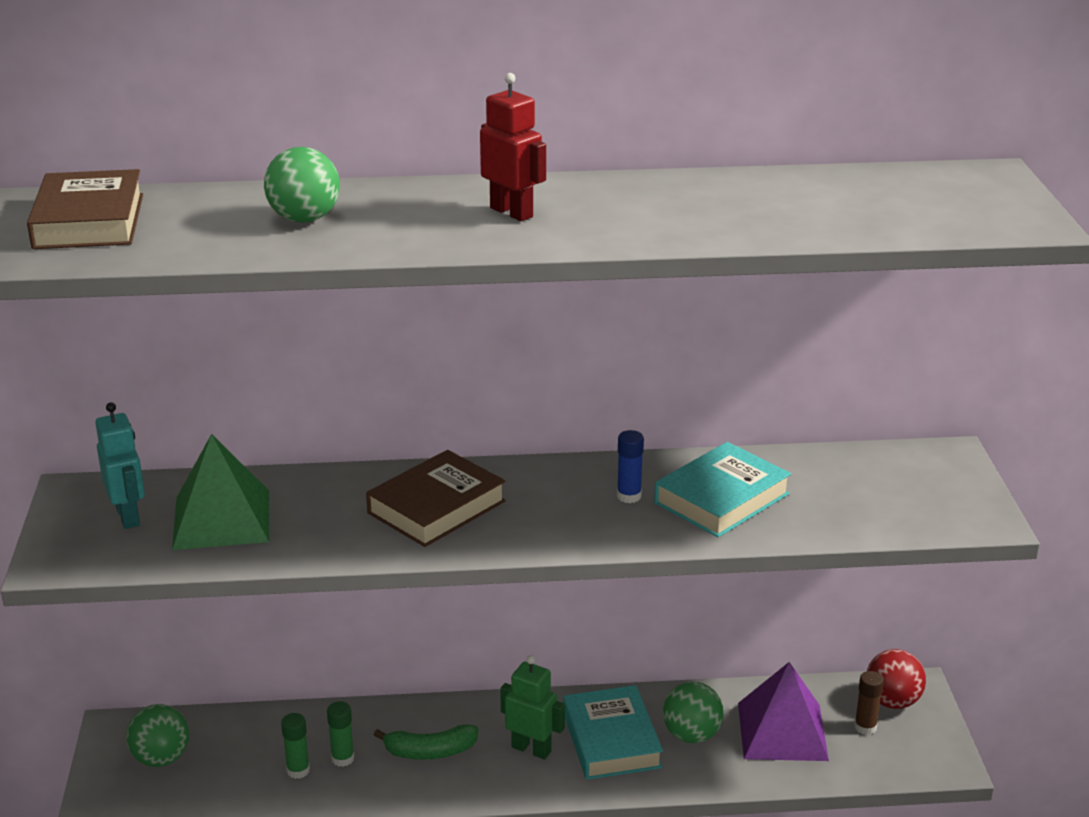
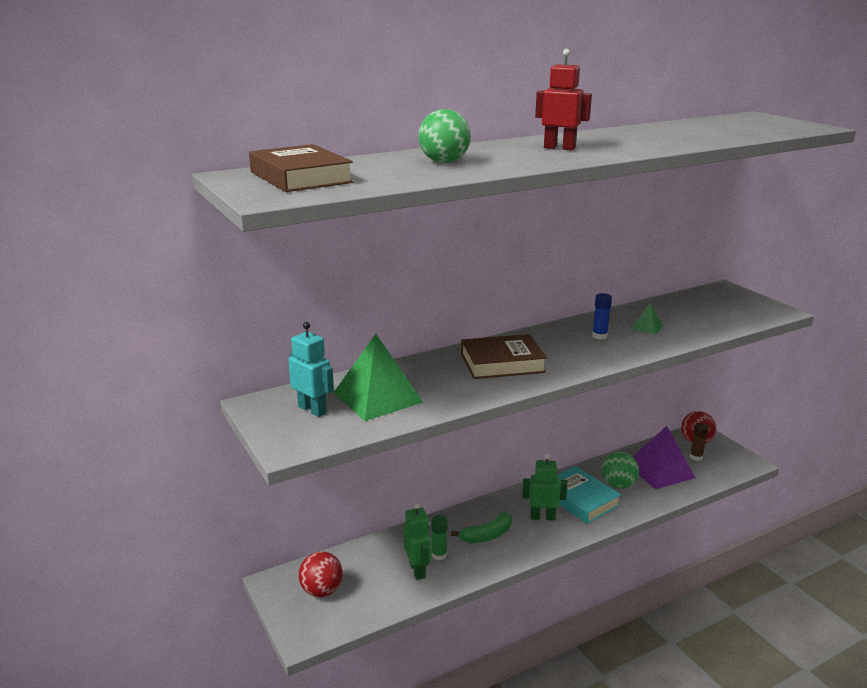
camera: 25 degrees left, 5 degrees down
green ball [126,704,189,767] -> red ball [298,551,343,597]
green glue stick [281,713,310,779] -> green robot [403,502,431,580]
brown book [366,450,506,547] -> brown book turned 60 degrees clockwise [461,334,547,379]
turquoise book [654,442,791,537] -> green pyramid [631,303,663,335]

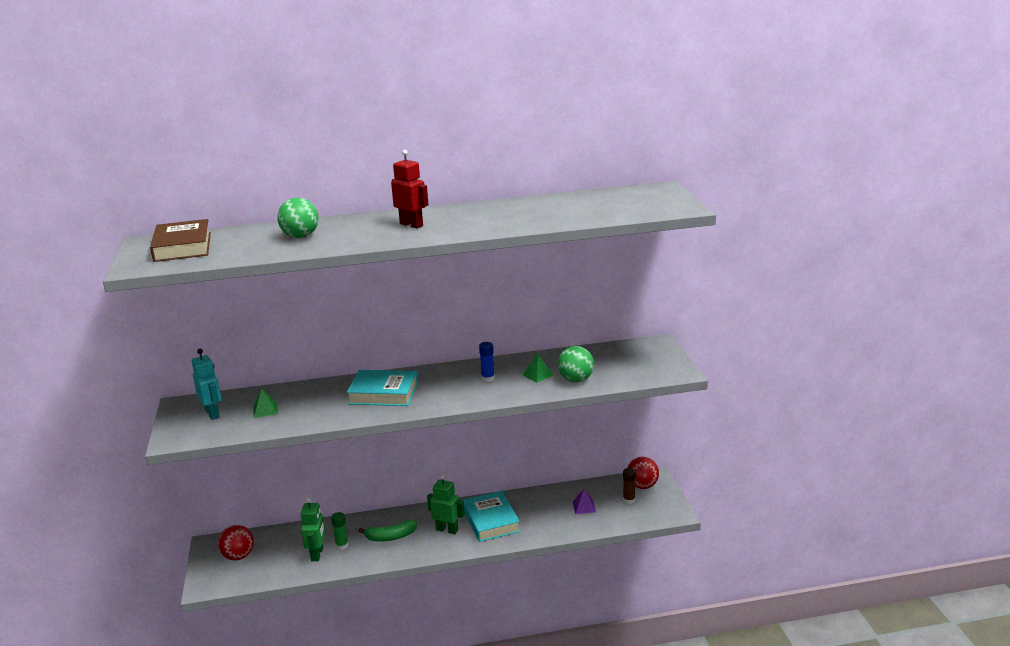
camera: 20 degrees right, 0 degrees up
green pyramid [333,334,423,421] -> green pyramid [253,389,278,418], size x0.45
brown book [461,334,547,379] -> turquoise book [347,370,418,406]
green ball [602,452,639,489] -> green ball moved to [557,346,594,383]
purple pyramid [633,426,695,489] -> purple pyramid [573,489,596,514], size x0.45

